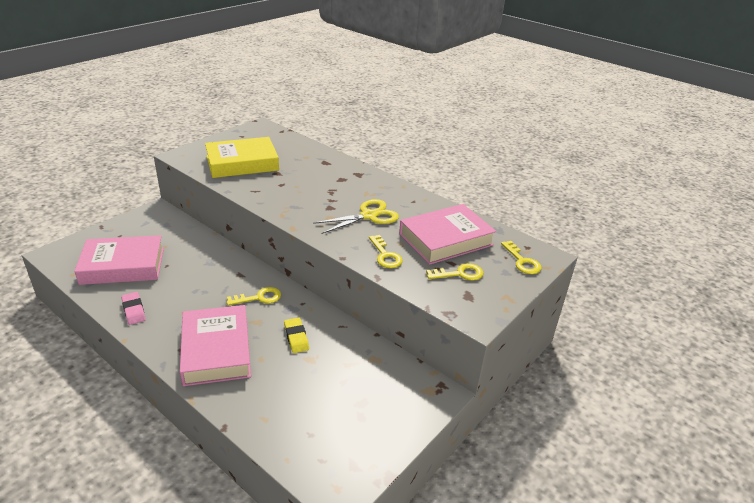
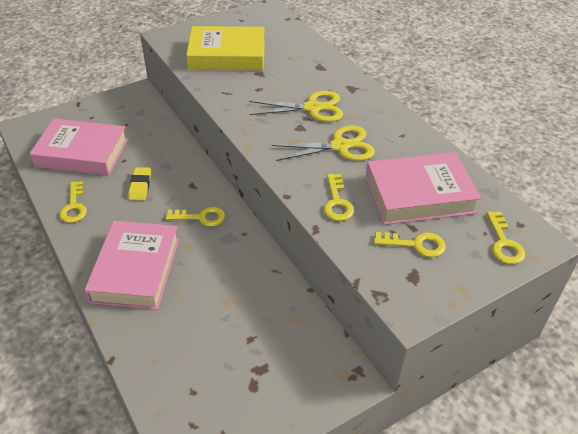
camera: 20 degrees right, 10 degrees up
pink eraser [121,292,146,325] -> yellow key [59,181,87,223]
yellow eraser [284,318,309,353] -> yellow eraser moved to [129,167,151,200]
none -> yellow scissors [249,91,343,122]

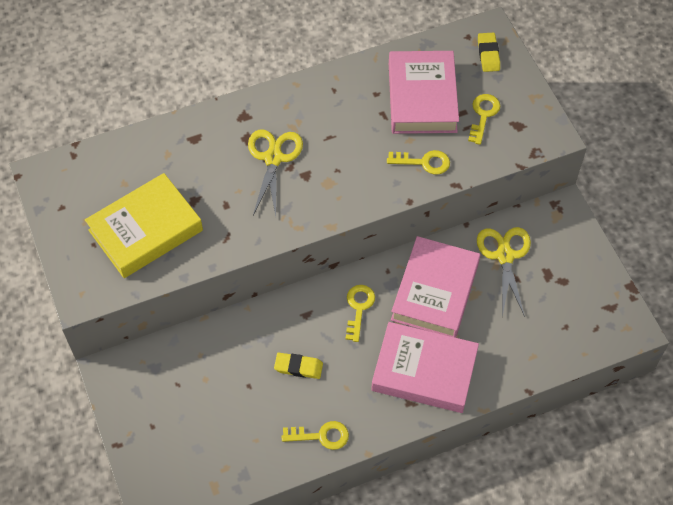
camera: 80 degrees left, 15 degrees up
pink book [30,118,128,176] -> pink book moved to [391,236,480,338]
yellow book [186,26,265,70] -> yellow book turned 45 degrees clockwise [85,173,203,278]
yellow scissors [272,125,375,161] -> yellow scissors moved to [477,227,531,317]
yellow key [487,211,525,264] -> yellow eraser [478,33,500,72]

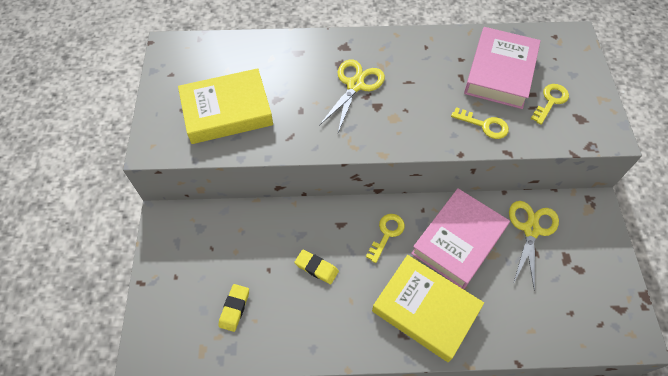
camera: 20 degrees right, 0 degrees up
yellow key [281,421,349,450] -> none
pink book [371,322,479,413] -> yellow book [372,255,484,362]
yellow eraser [478,33,500,72] -> yellow eraser moved to [218,284,249,332]

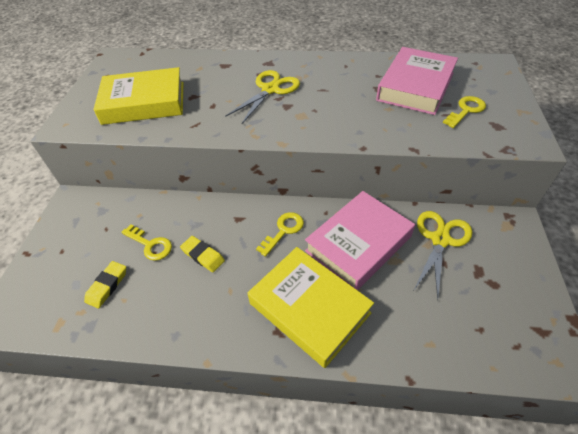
camera: 10 degrees right, 10 degrees down
yellow key [451,107,509,139] -> yellow key moved to [121,224,172,261]

